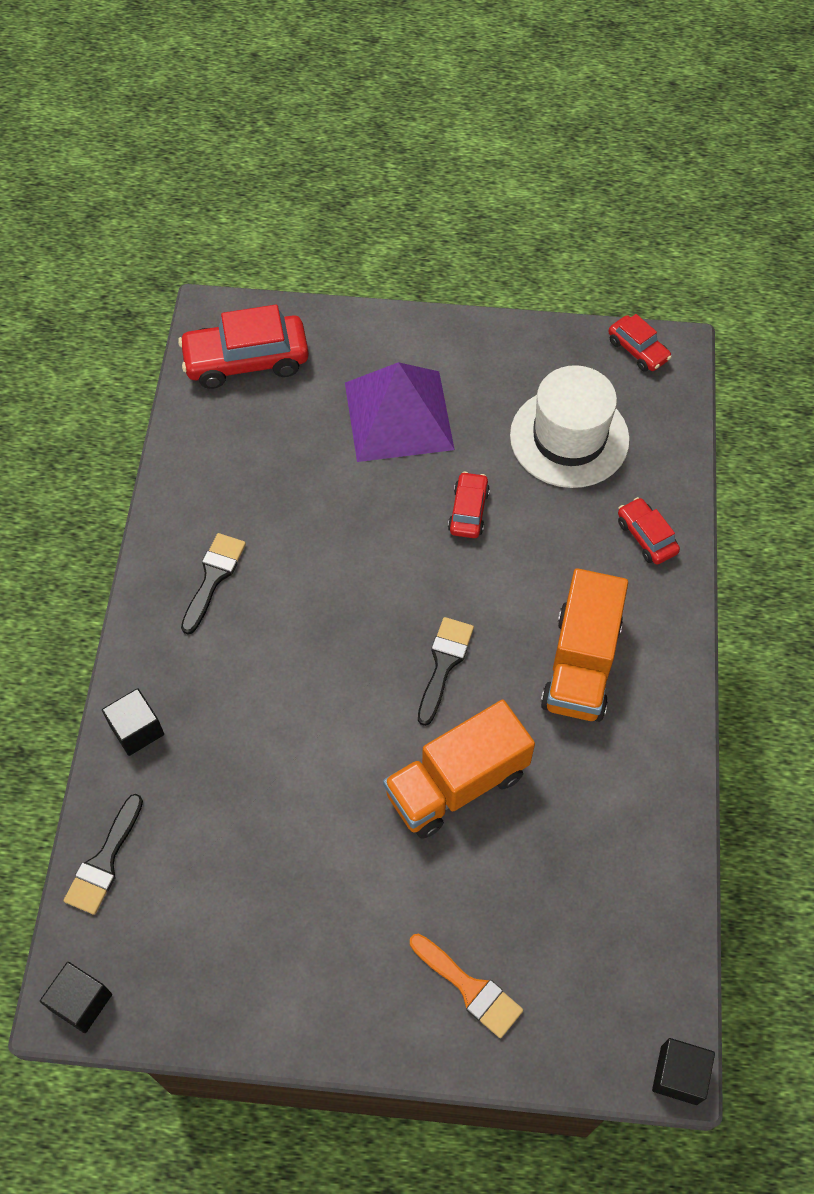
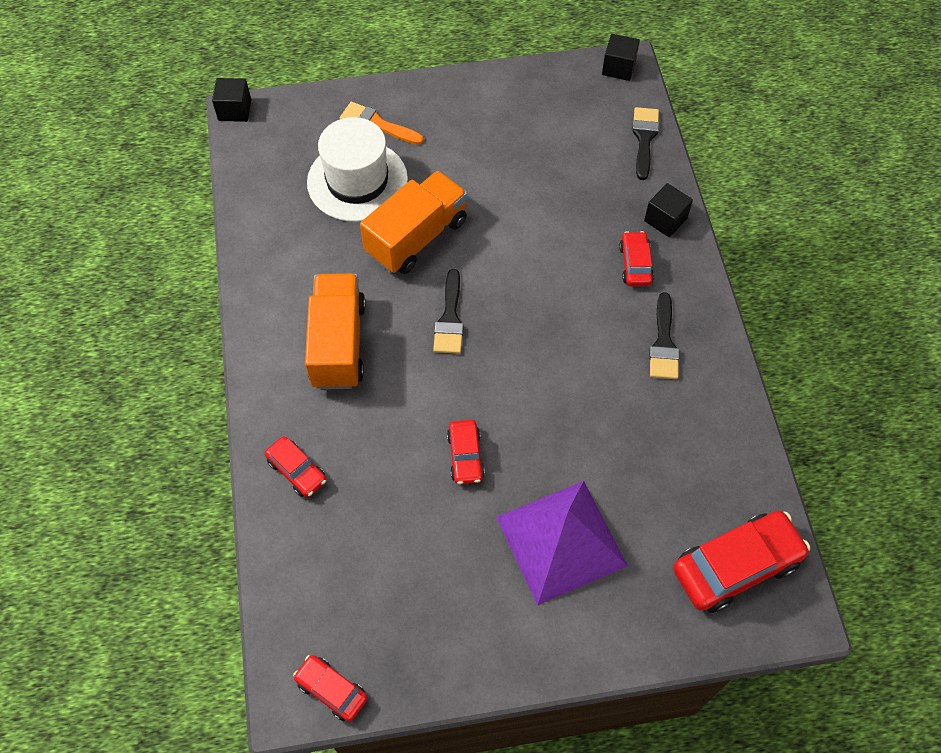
camera: 165 degrees right, 0 degrees up
white hat [510,365,630,488] -> white hat moved to [307,117,408,222]
none -> red car [619,231,654,286]

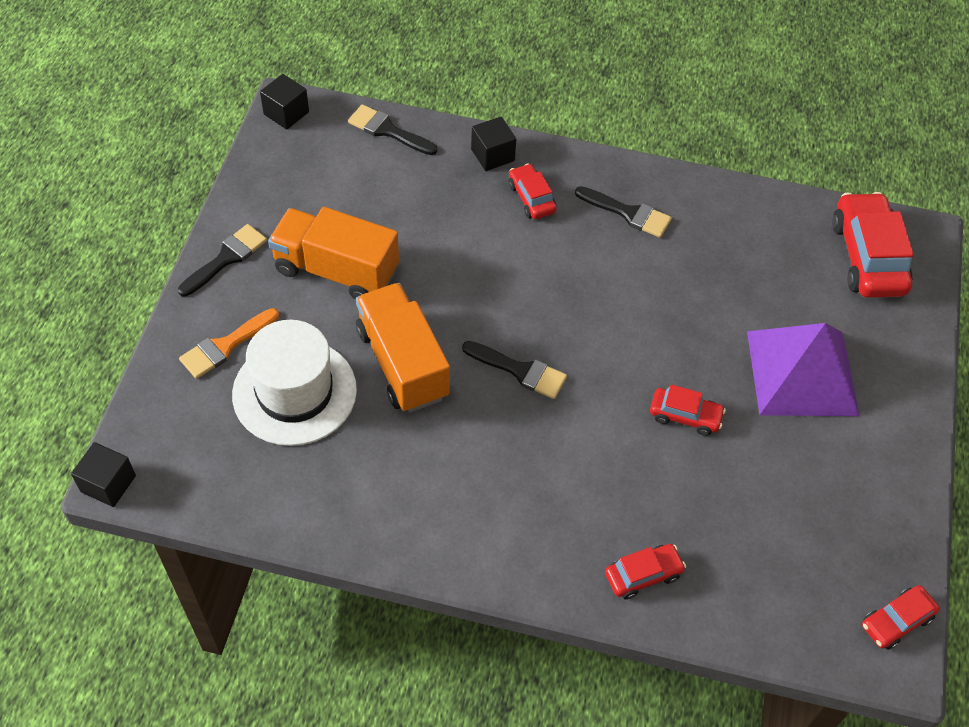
camera: 70 degrees left, 5 degrees down
orange truck [305,273,366,390] -> orange truck moved to [268,207,399,300]
red car [619,231,654,286] -> red car turned 45 degrees clockwise [509,164,557,219]
none -> black brush [178,224,267,297]

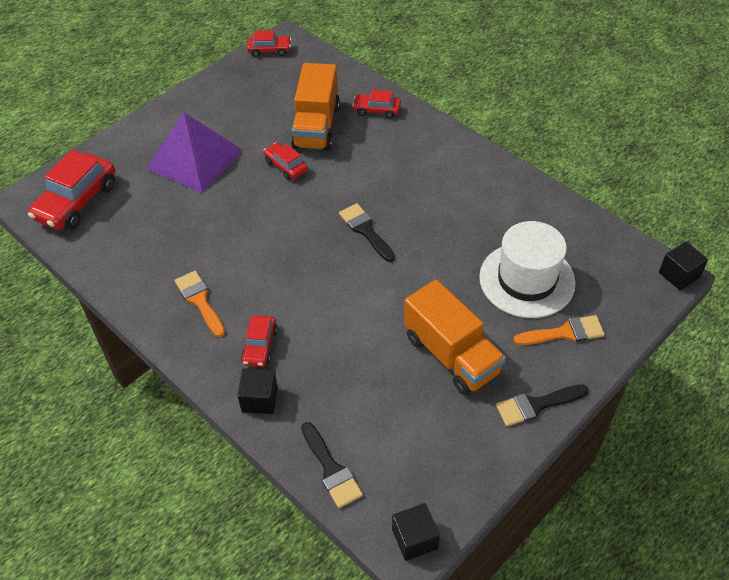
camera: 145 degrees left, 5 degrees down
orange truck [356,283,450,412] -> orange truck moved to [291,63,340,151]
black brush [575,186,672,238] -> orange brush [175,271,225,337]

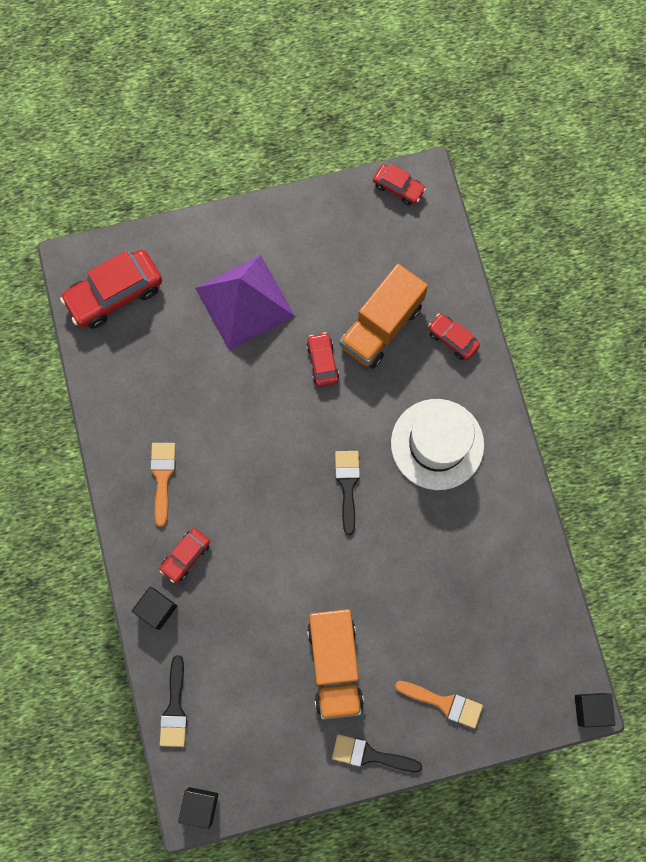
camera: 30 degrees right, 25 degrees up
white hat [479,221,576,318] -> white hat moved to [391,399,484,490]

